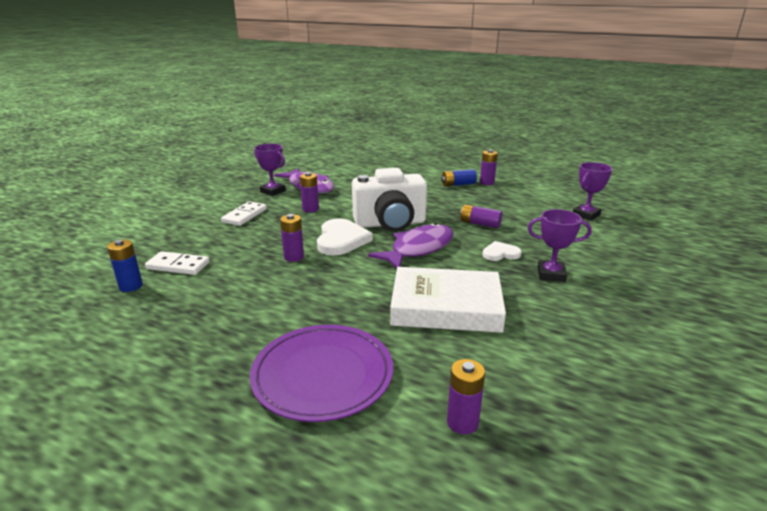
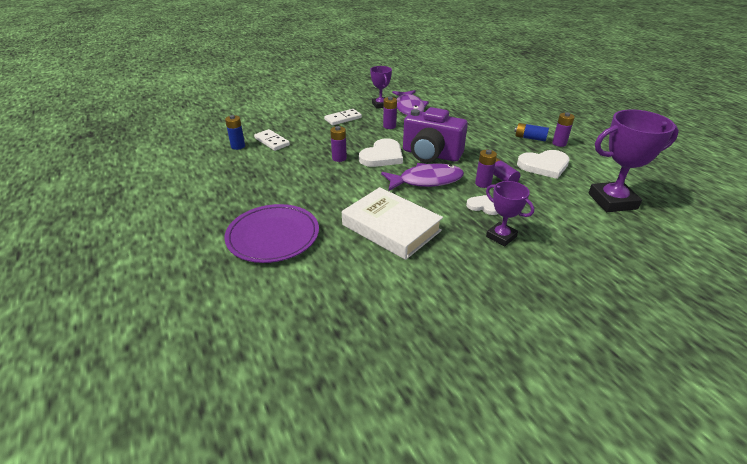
camera: 35 degrees right, 10 degrees up
white camera [352,168,427,232] -> purple camera [403,107,468,163]
purple battery [447,359,485,434] -> purple battery moved to [475,150,497,188]
purple trophy [573,162,612,221] -> purple trophy [588,110,679,212], size x1.72
none -> white heart [517,150,570,179]

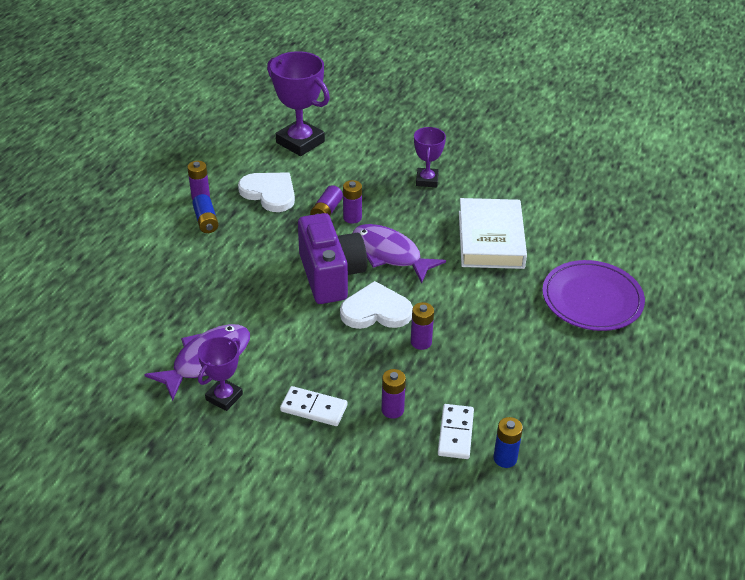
camera: 130 degrees left, 5 degrees up
purple battery [383,97,397,129] -> purple battery moved to [381,369,406,419]
white heart [466,195,498,215] -> none

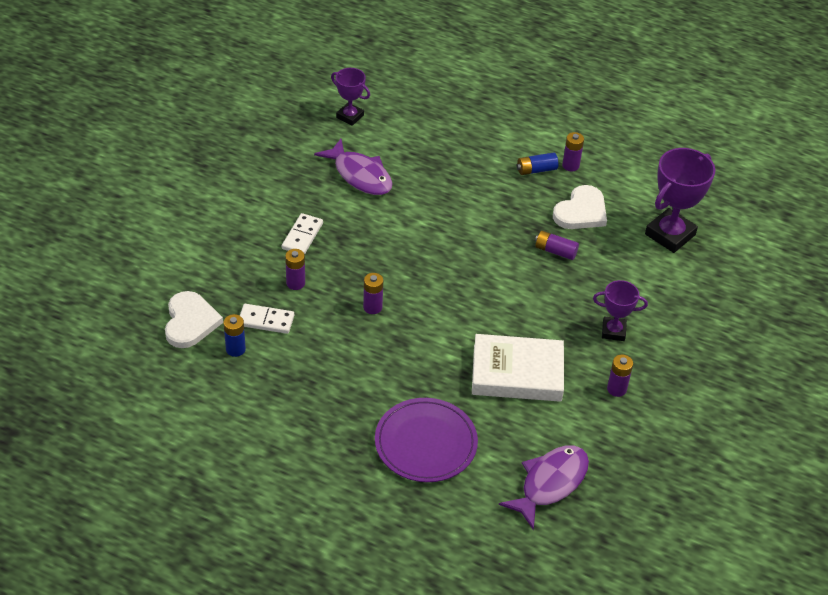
camera: 90 degrees right, 5 degrees up
purple trophy [198,337,243,411] -> purple trophy moved to [331,68,370,126]
purple camera [298,213,367,304] -> none
white heart [340,281,413,329] -> white heart moved to [165,291,223,348]
purple battery [343,180,362,224] -> purple battery moved to [607,355,633,397]
purple fish [352,224,446,283] -> purple fish moved to [499,445,589,530]

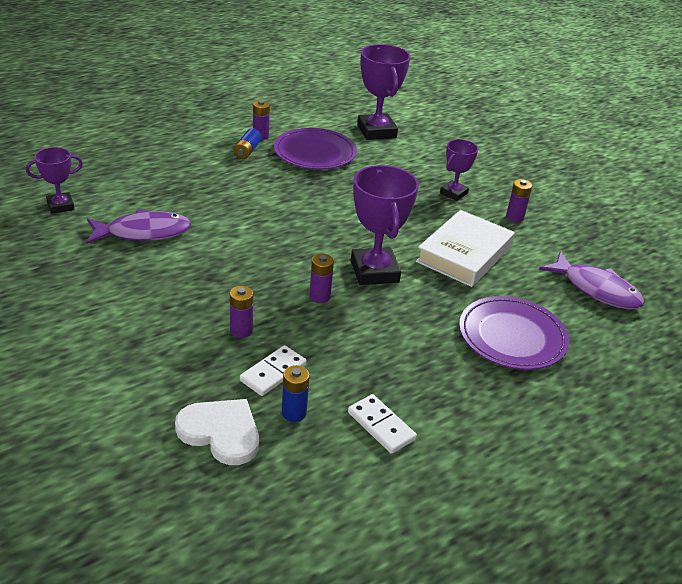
camera: 60 degrees left, 10 degrees down
white domino [282,213,323,254] -> white domino moved to [348,394,417,454]
purple fish [499,445,589,530] -> purple fish turned 150 degrees clockwise [539,251,645,309]
purple battery [535,231,579,260] -> none
white heart [553,185,607,229] -> purple plate [274,128,357,169]
none -> purple trophy [351,165,419,285]

